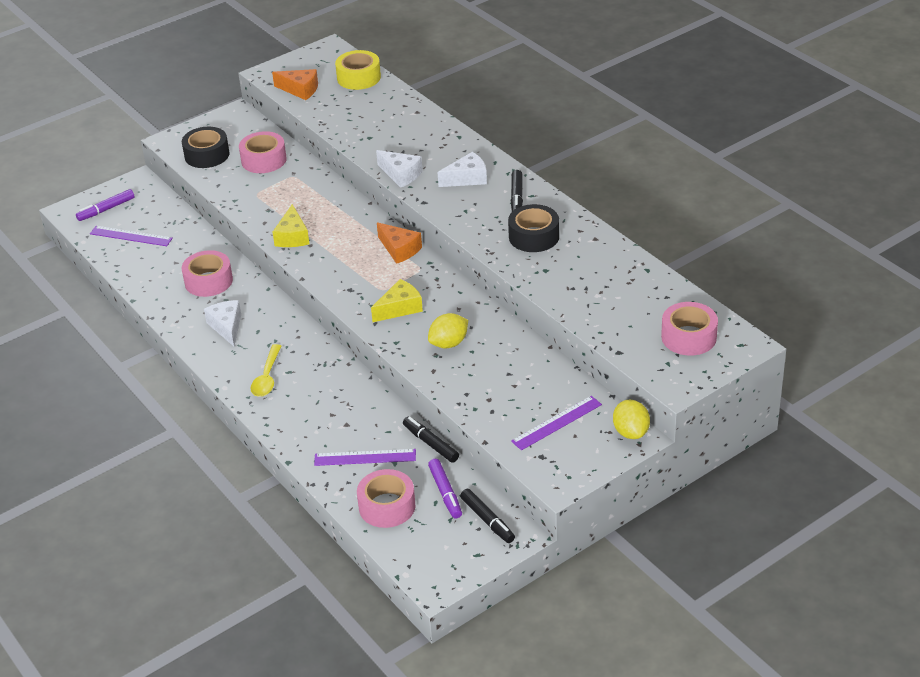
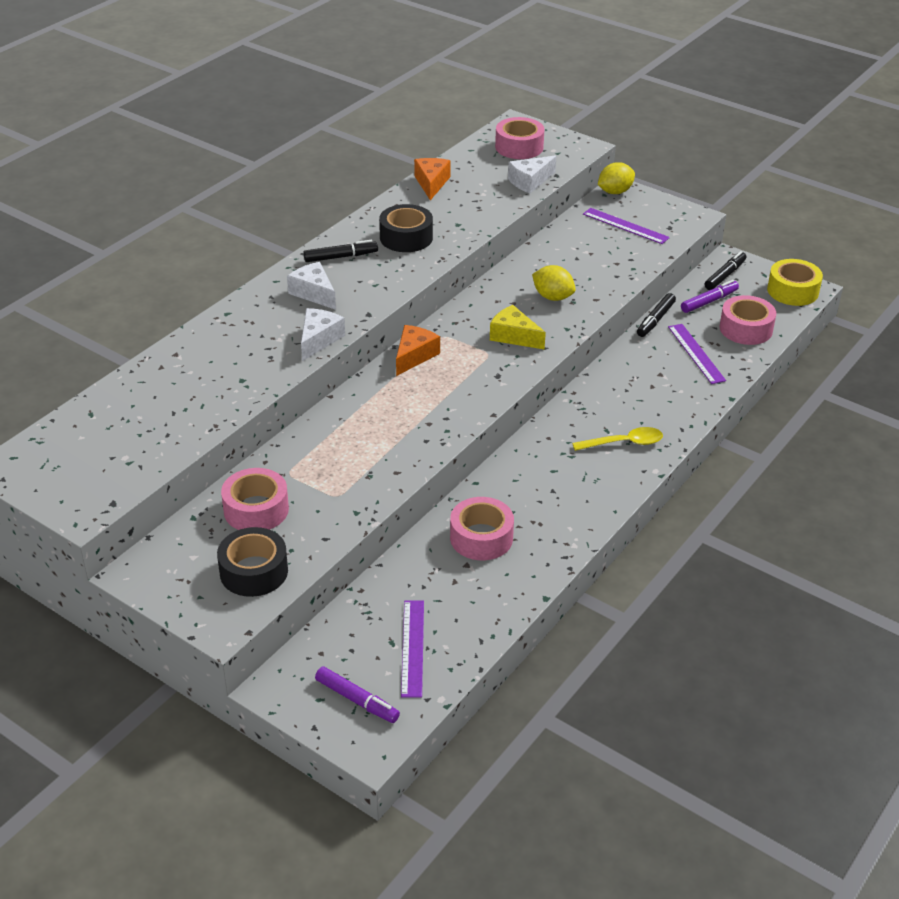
camera: 110 degrees left, 0 degrees up
white cheese [204,300,241,346] -> white cheese moved to [508,155,556,193]
orange cheese [272,69,318,100] -> orange cheese moved to [414,158,451,201]
yellow cheese [273,204,309,247] -> none
yellow tape [335,50,381,90] -> yellow tape moved to [767,259,823,306]

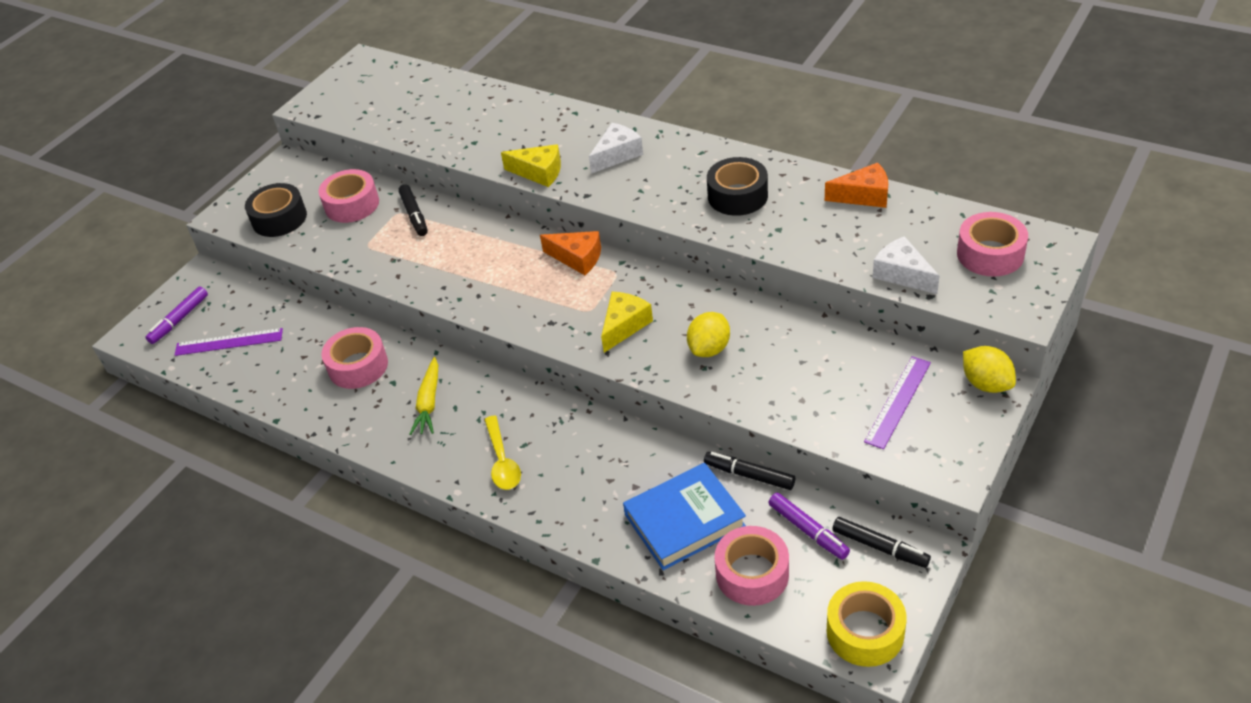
camera: 90 degrees right, 5 degrees up
white cheese [301,308,345,361] -> yellow cheese [501,144,561,187]
black marker [303,240,378,262] -> black marker moved to [398,184,428,236]
purple ruler [668,324,726,384] -> blue book [623,463,746,570]
none -> yellow carrot [410,357,438,435]

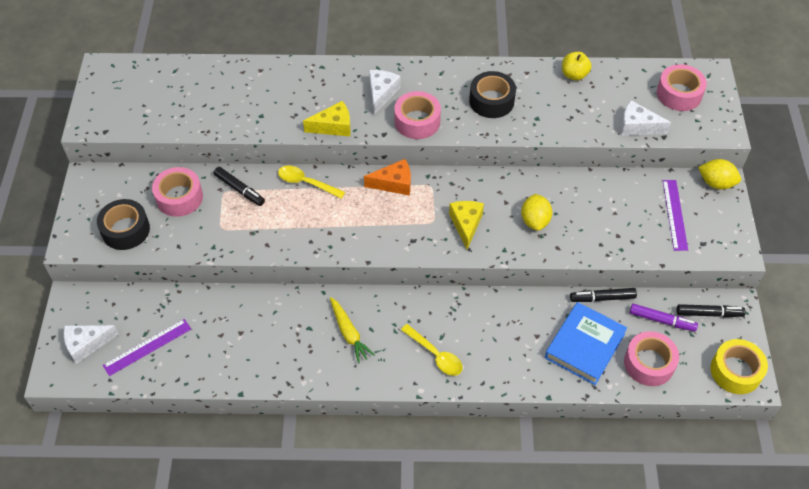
camera: 35 degrees left, 10 degrees up
purple marker [145,286,208,344] -> white cheese [64,325,119,364]
pink tape [321,327,388,389] -> pink tape moved to [394,91,441,139]
orange cheese [825,162,888,208] -> yellow apple [562,52,592,81]
none -> yellow spoon [278,166,345,199]

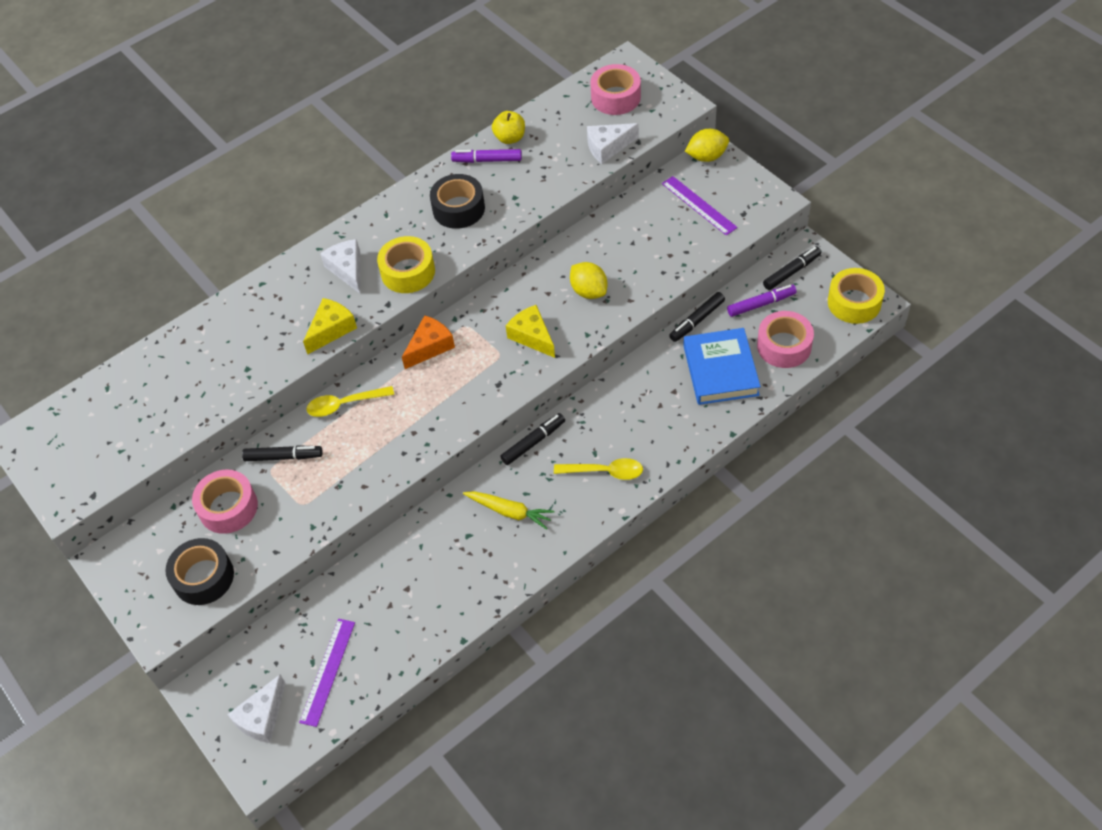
camera: 35 degrees left, 0 degrees up
pink tape [394,91,441,139] -> yellow tape [377,236,435,293]
none -> purple marker [451,149,522,163]
none -> black marker [500,413,565,465]

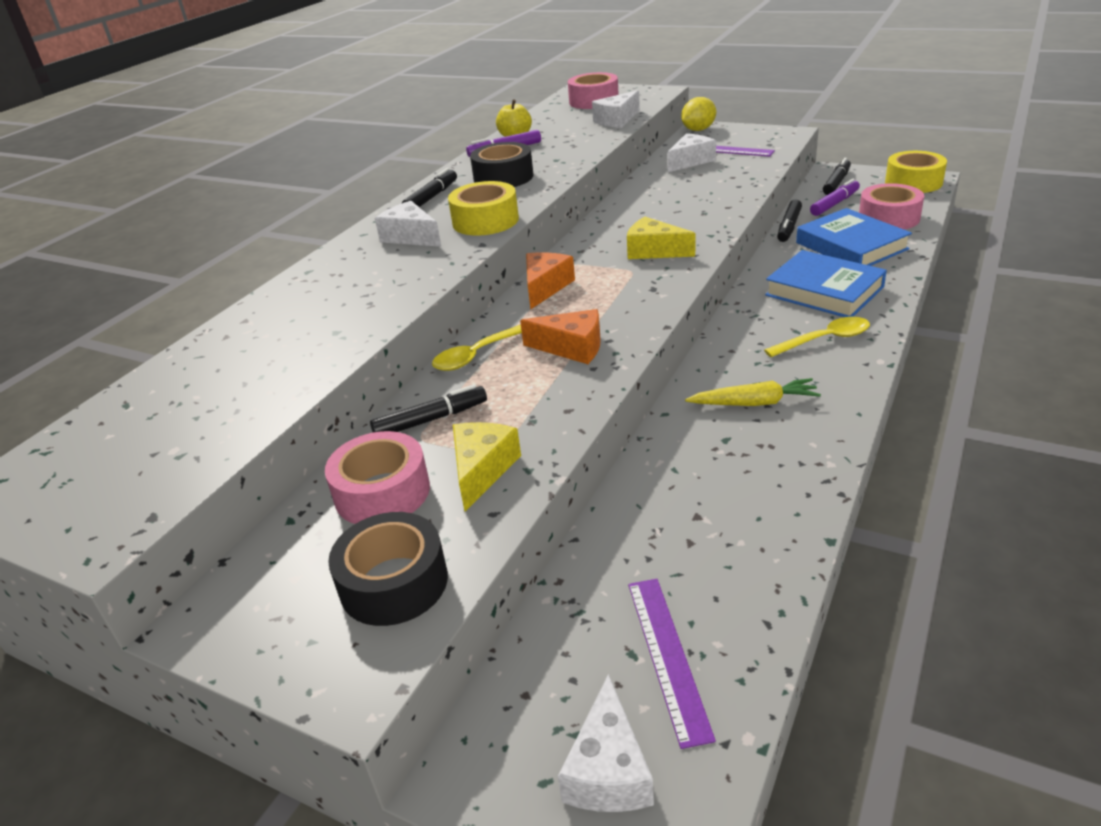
camera: 25 degrees left, 20 degrees down
yellow cheese [303,298,357,354] -> yellow cheese moved to [453,422,521,512]
black marker [500,413,565,465] -> black marker moved to [402,168,457,207]
yellow lemon [570,262,607,299] -> none
none -> orange cheese [520,309,601,364]
none -> white cheese [667,133,716,172]
none -> blue book [765,250,887,317]

